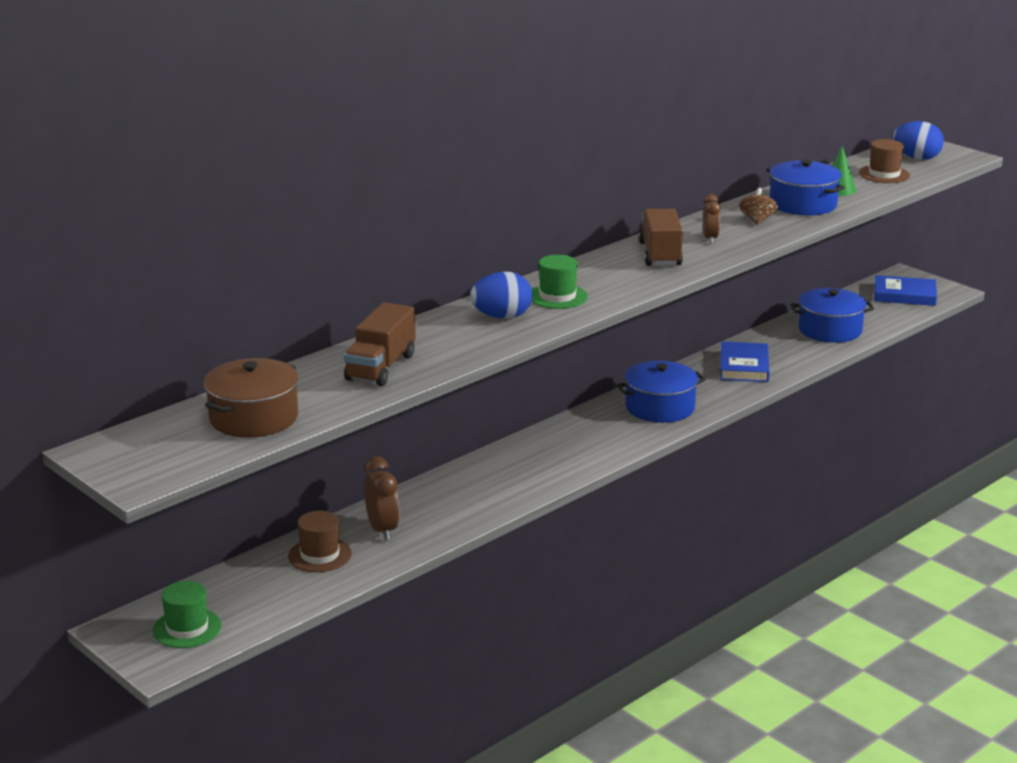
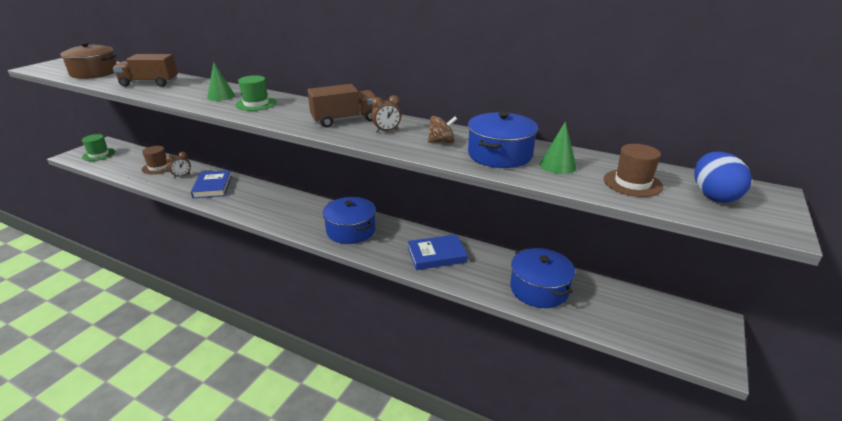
camera: 70 degrees right, 5 degrees up
brown clock [364,456,399,541] -> brown clock [166,152,191,179], size x0.66
blue egg [470,272,533,319] -> green cone [207,62,235,101]
blue book [874,275,937,306] -> blue book moved to [191,170,232,198]

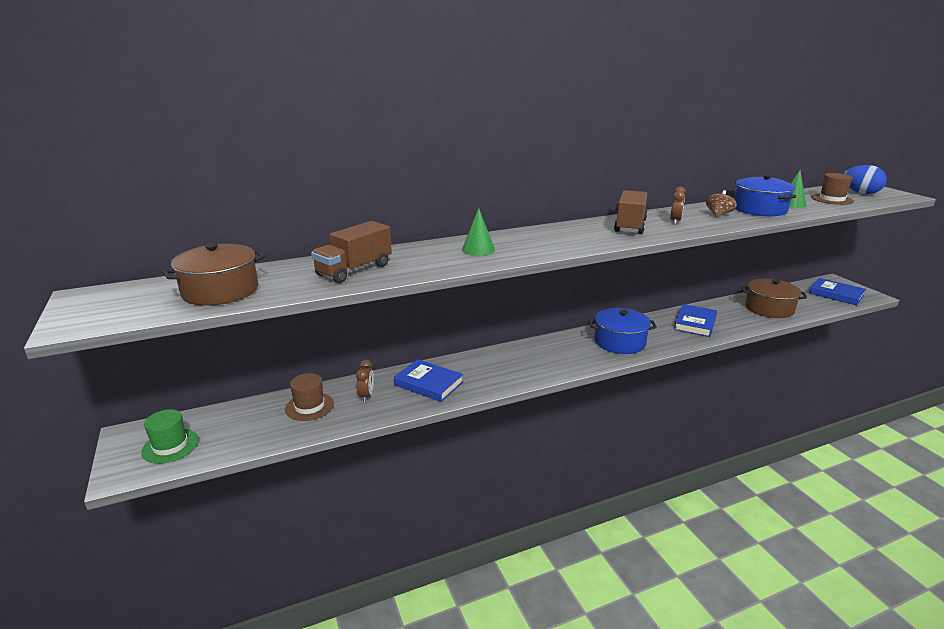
camera: 50 degrees left, 5 degrees down
green hat [235,75,277,111] -> none
blue pot [510,248,575,308] -> brown pot [741,279,807,318]
none -> blue book [809,278,866,305]

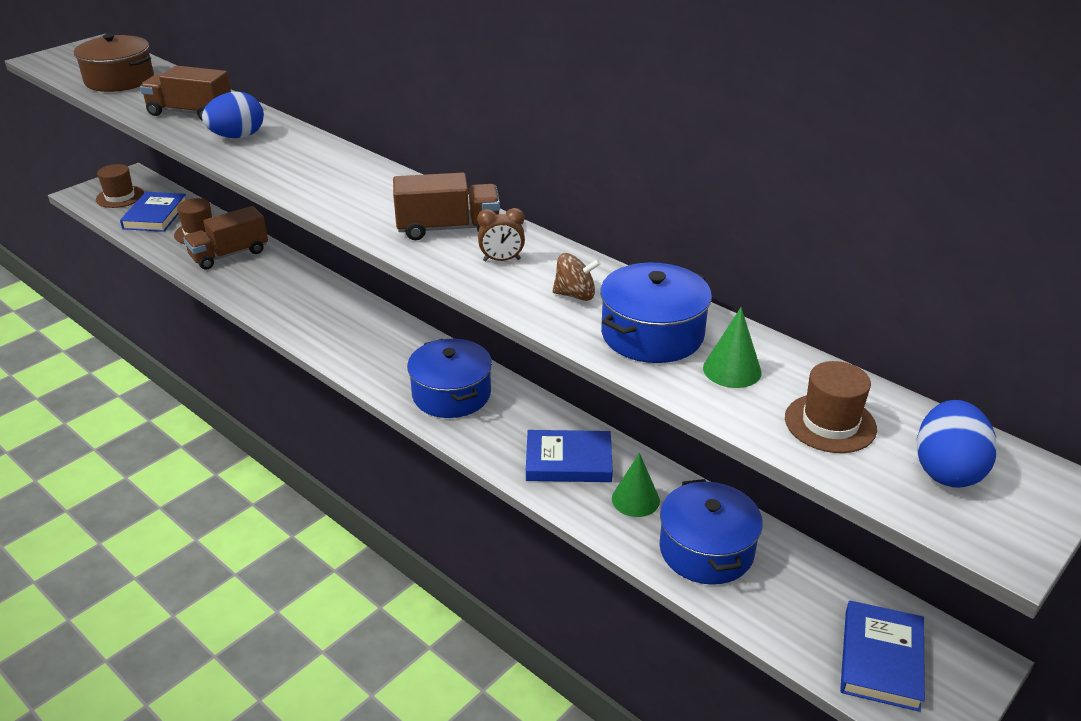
camera: 65 degrees right, 10 degrees up
green hat [141,409,199,464] -> brown hat [96,164,144,208]
brown clock [356,360,374,402] -> brown truck [183,206,268,270]
blue book [394,359,463,402] -> blue book moved to [120,192,186,232]
green cone [462,208,495,256] -> green cone moved to [612,453,660,517]
brown pot [741,279,807,318] -> blue pot [660,479,763,585]
none -> blue egg [202,91,264,138]

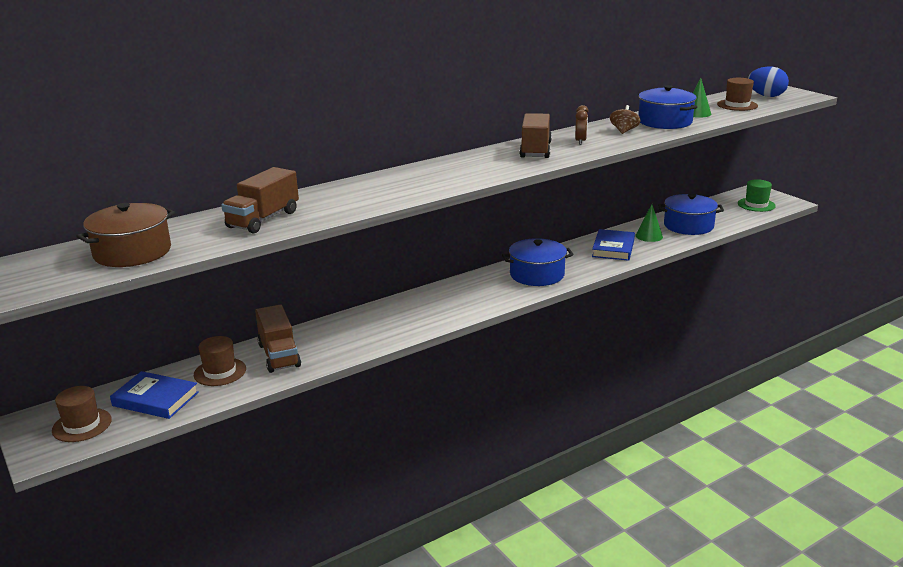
camera: 75 degrees left, 10 degrees down
blue egg [202,91,264,138] -> none
blue book [840,601,925,712] -> green hat [738,179,776,212]

